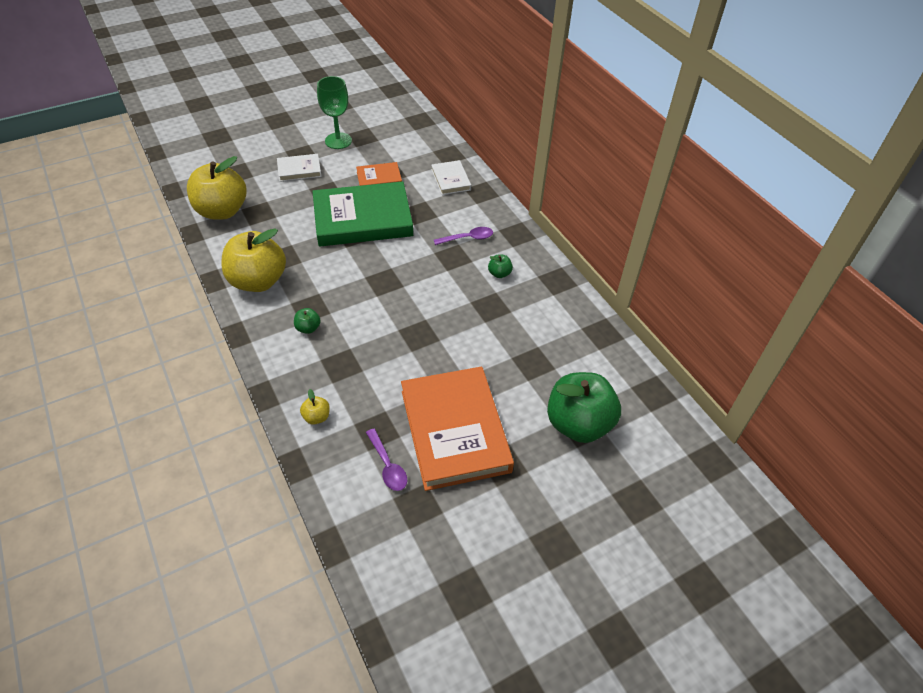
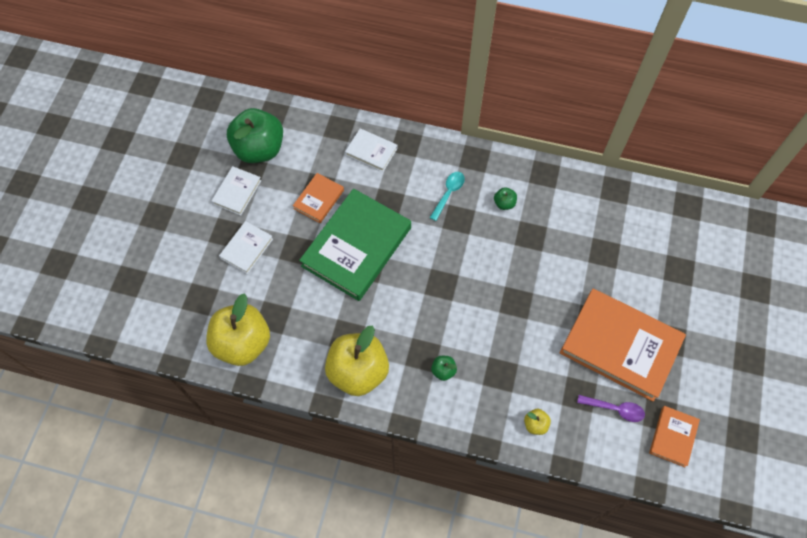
camera: 45 degrees left, 15 degrees up
green goblet [317,76,352,149] -> white book [211,166,262,216]
purple spoon [434,227,493,245] -> turquoise spoon [430,172,465,221]
green apple [547,372,621,443] -> green apple moved to [227,108,283,163]
none -> orange book [649,406,700,467]

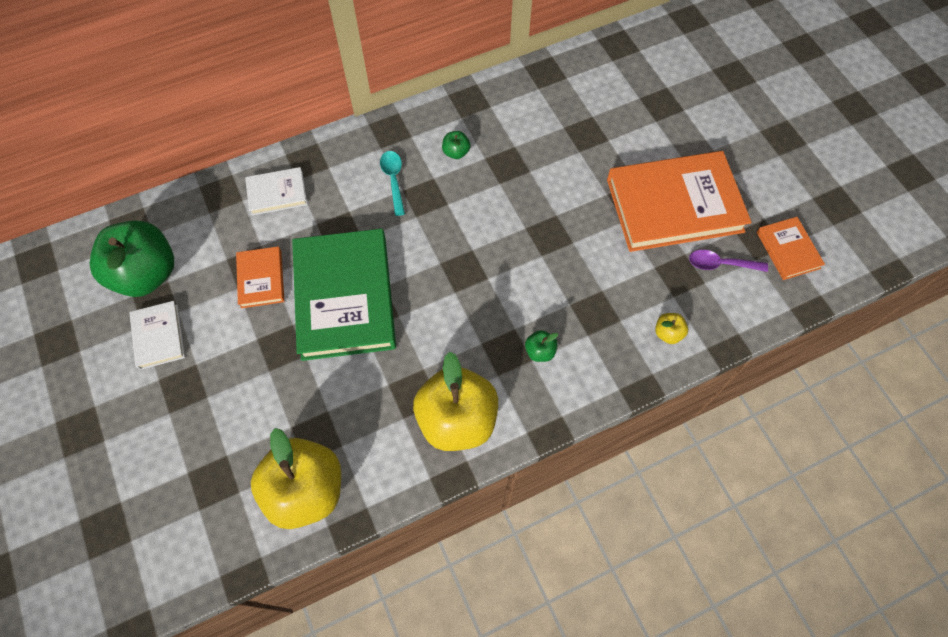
camera: 40 degrees left, 0 degrees up
white book [219,221,273,274] -> none
purple spoon [577,395,645,422] -> purple spoon turned 150 degrees counterclockwise [689,250,768,272]

